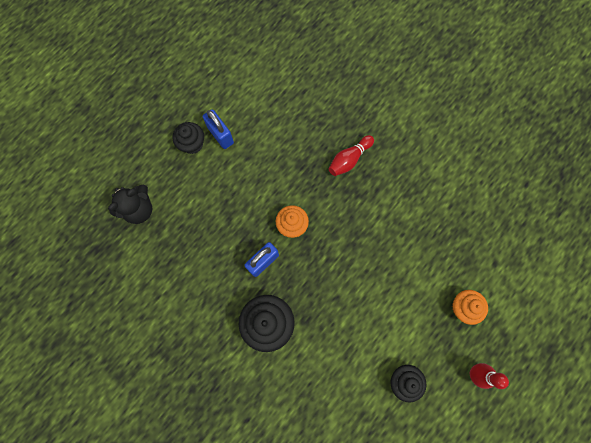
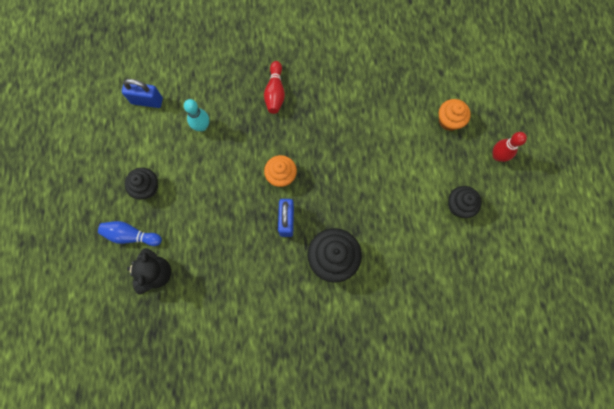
camera: 45 degrees left, 0 degrees up
blue padlock [203,109,234,149] -> blue padlock moved to [122,79,163,108]
none -> blue bowling pin [98,221,162,246]
none -> turquoise bowling pin [184,99,209,131]

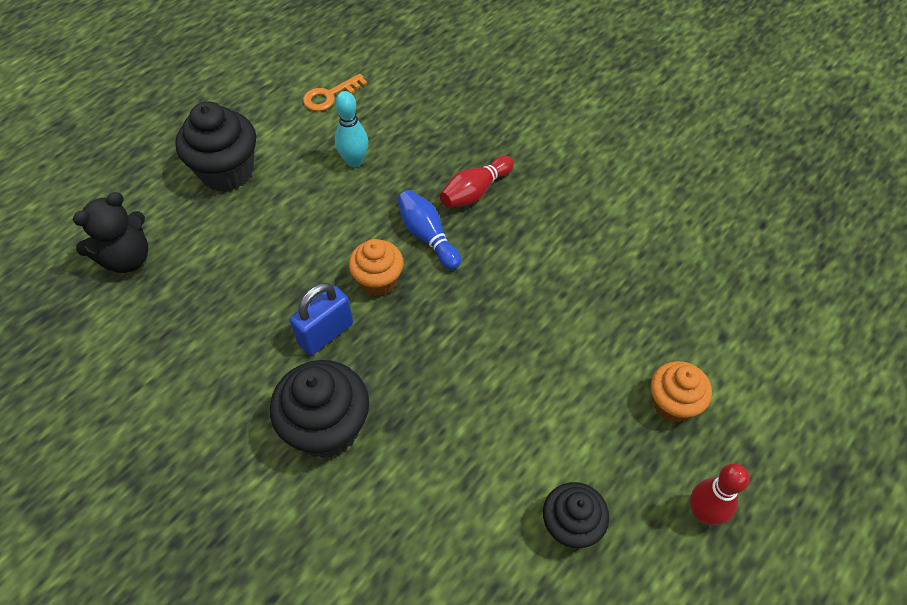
camera: 45 degrees right, 20 degrees down
blue bowling pin [98,221,162,246] -> blue bowling pin moved to [397,190,461,270]
blue padlock [122,79,163,108] -> orange key [303,74,367,111]
black cupcake [125,168,158,199] -> black cupcake [175,101,256,192], size x1.57

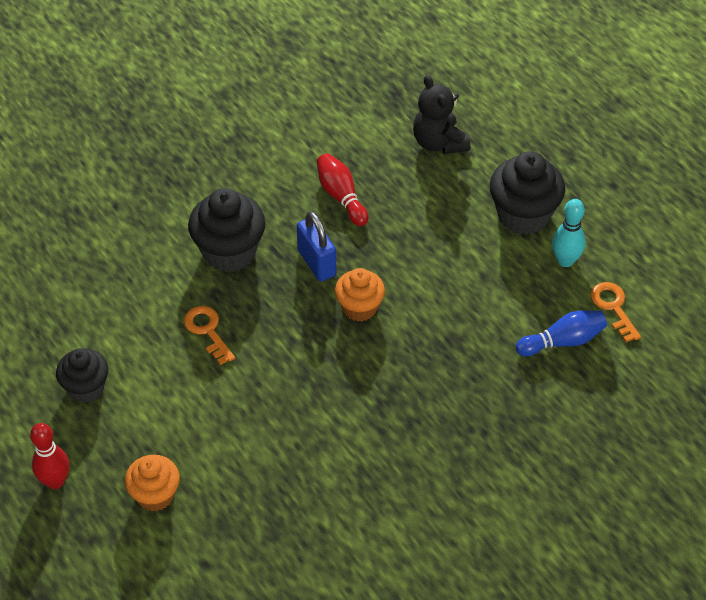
camera: 105 degrees right, 5 degrees down
turquoise bowling pin [335,91,369,167] -> turquoise bowling pin moved to [552,199,586,267]
blue bowling pin [397,190,461,270] -> blue bowling pin moved to [516,310,607,356]
red bowling pin [440,155,514,208] -> red bowling pin moved to [317,153,369,226]
none -> orange key [184,306,235,365]

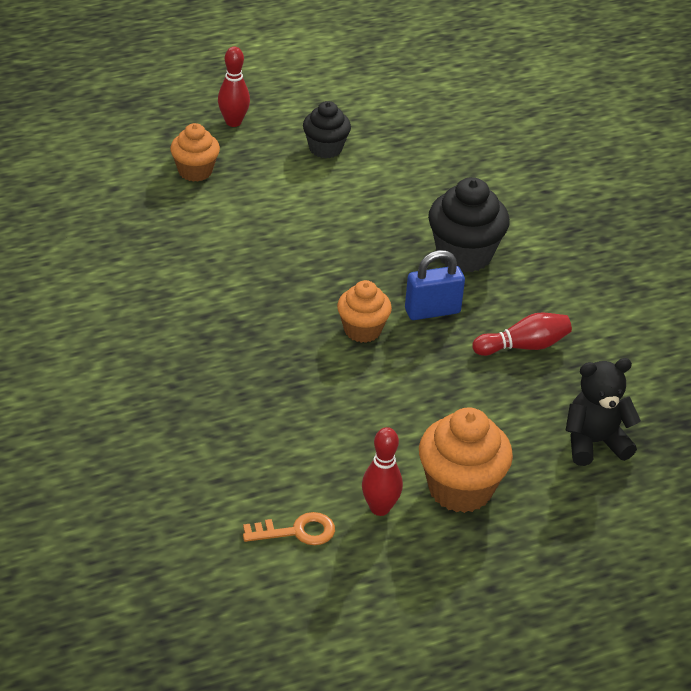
camera: 100 degrees right, 10 degrees down
orange key [184,306,235,365] -> none
black cupcake [489,152,565,235] -> orange cupcake [419,408,513,513]
blue bowling pin [516,310,607,356] -> none
turquoise bowling pin [552,199,586,267] -> red bowling pin [362,427,403,516]

